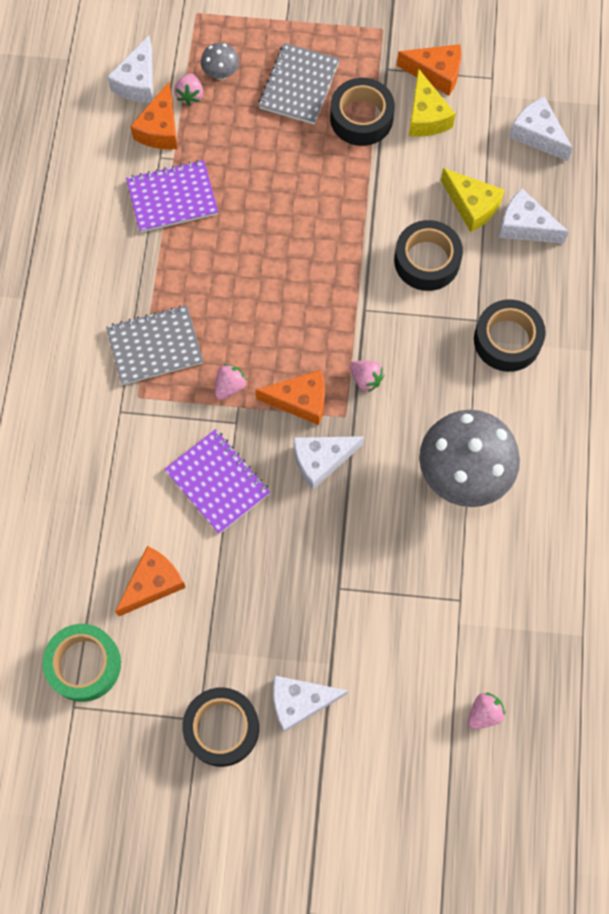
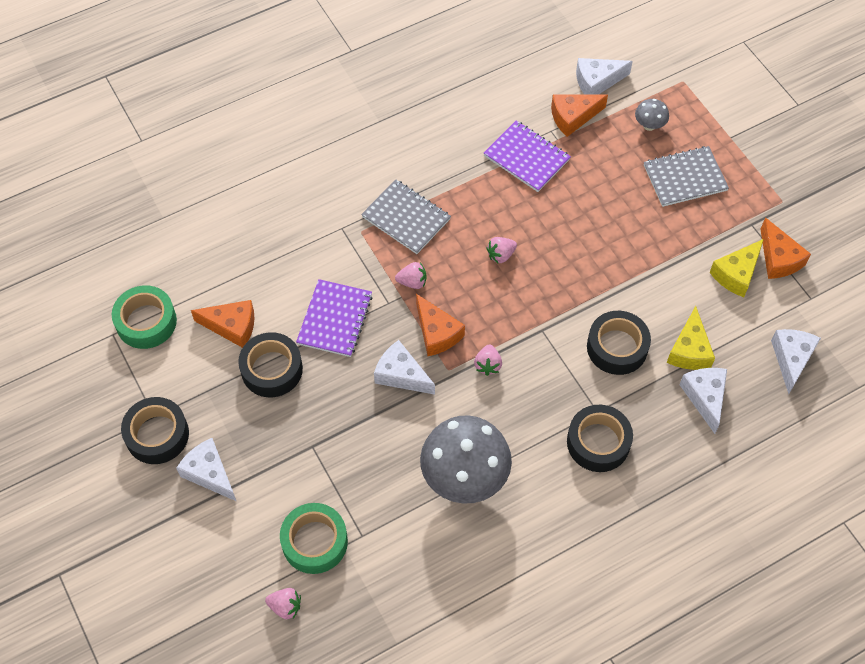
camera: 55 degrees right, 10 degrees down
pink strawberry [174,73,203,106] -> pink strawberry moved to [487,237,517,263]
black tape [330,78,395,146] -> black tape moved to [238,332,303,397]
none -> green tape [280,503,348,574]

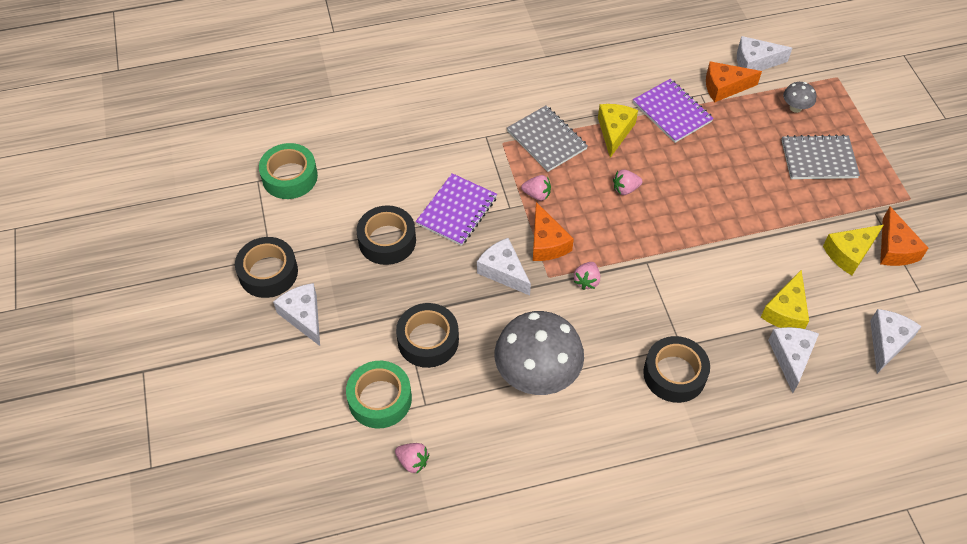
camera: 15 degrees right, 5 degrees down
orange cheese [191,300,255,348] -> none
pink strawberry [265,588,301,619] -> pink strawberry moved to [395,443,429,474]
black tape [587,311,651,375] -> black tape moved to [396,303,459,368]
none -> yellow cheese [598,104,638,158]

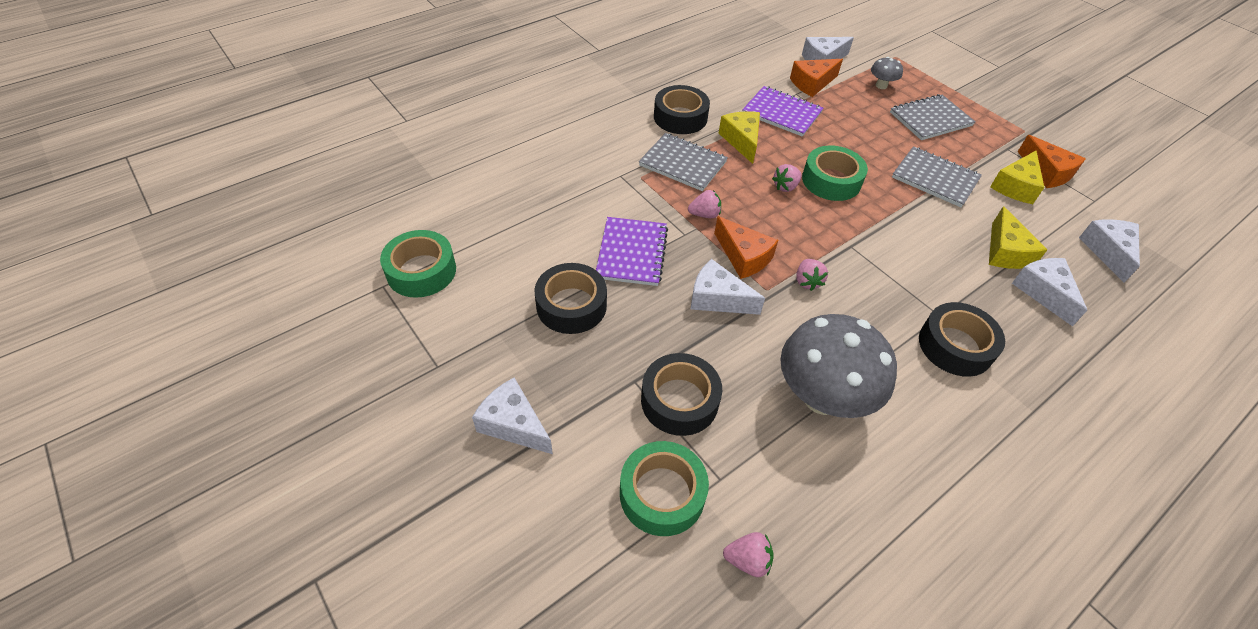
camera: 25 degrees left, 5 degrees down
black tape [235,237,298,298] -> black tape moved to [654,85,710,134]
none -> green tape [802,145,868,201]
none -> grey notebook [892,146,982,207]

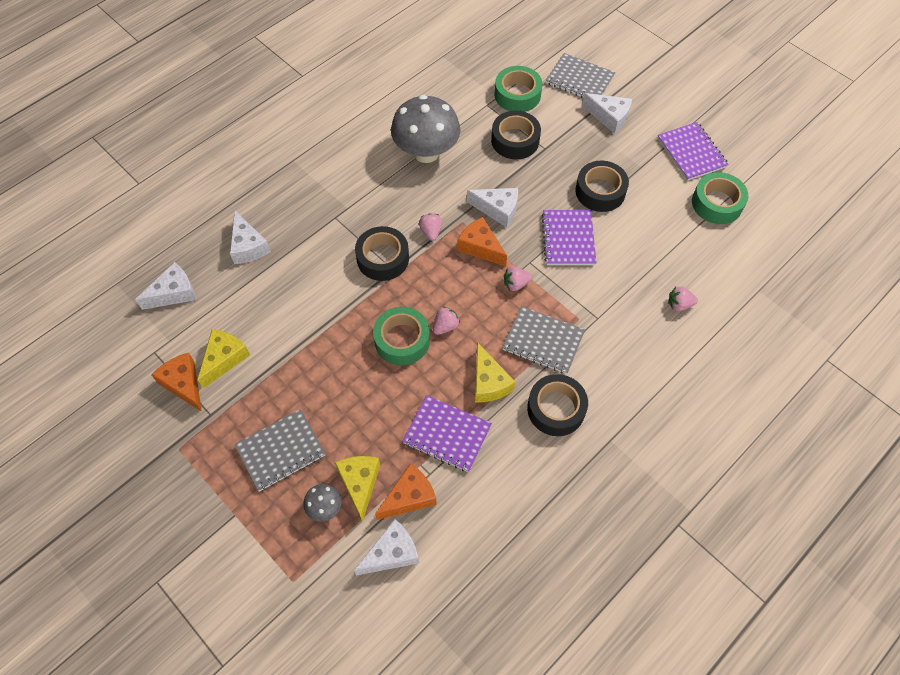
camera: 175 degrees right, 10 degrees up
pink strawberry [723,532,774,577] -> pink strawberry moved to [668,286,698,311]
grey notebook [892,146,982,207] -> grey notebook moved to [546,53,616,98]
black tape [919,302,1005,377] -> black tape moved to [355,226,409,281]
yellow cheese [989,206,1048,269] -> yellow cheese moved to [335,456,380,522]
white cheese [1079,219,1140,283] -> white cheese turned 120 degrees counterclockwise [135,262,196,310]
none -> purple notebook [658,122,729,181]

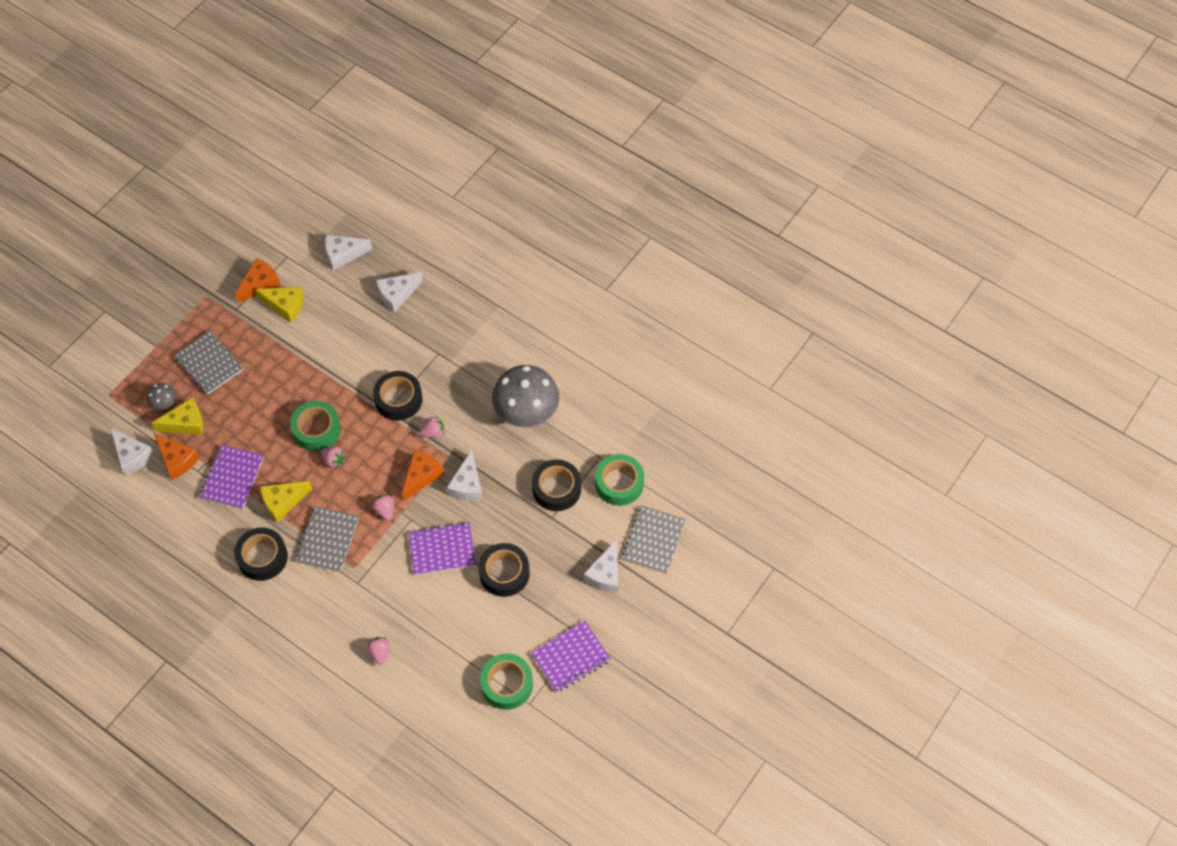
camera: 80 degrees right, 0 degrees up
white cheese [135,262,196,310] -> white cheese turned 120 degrees clockwise [325,235,372,270]

